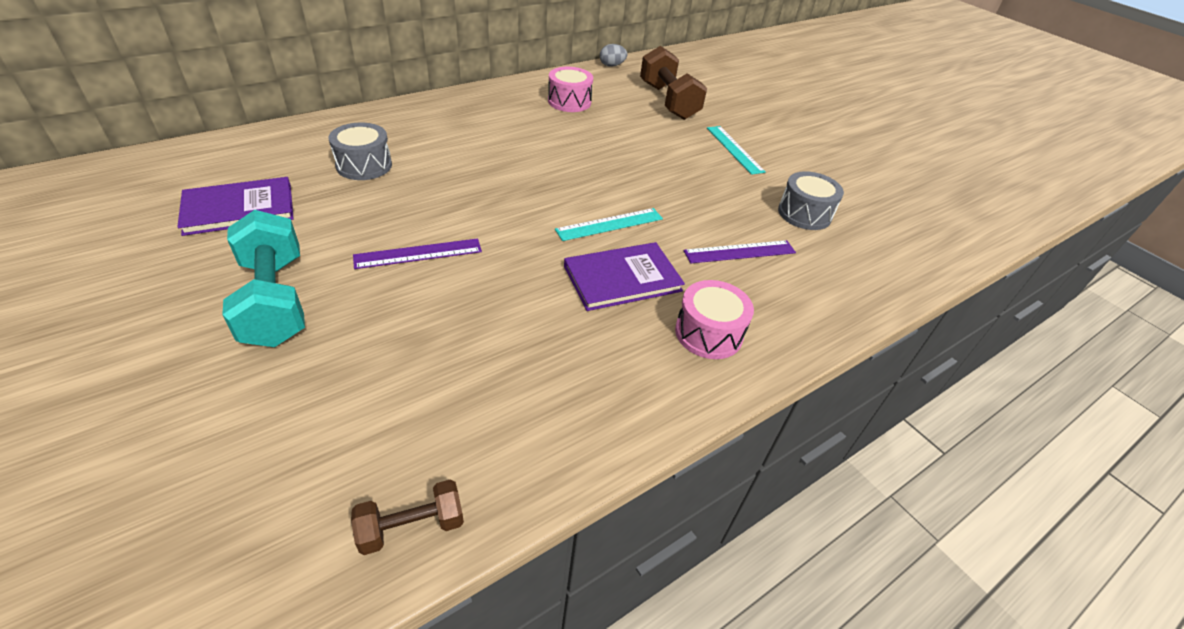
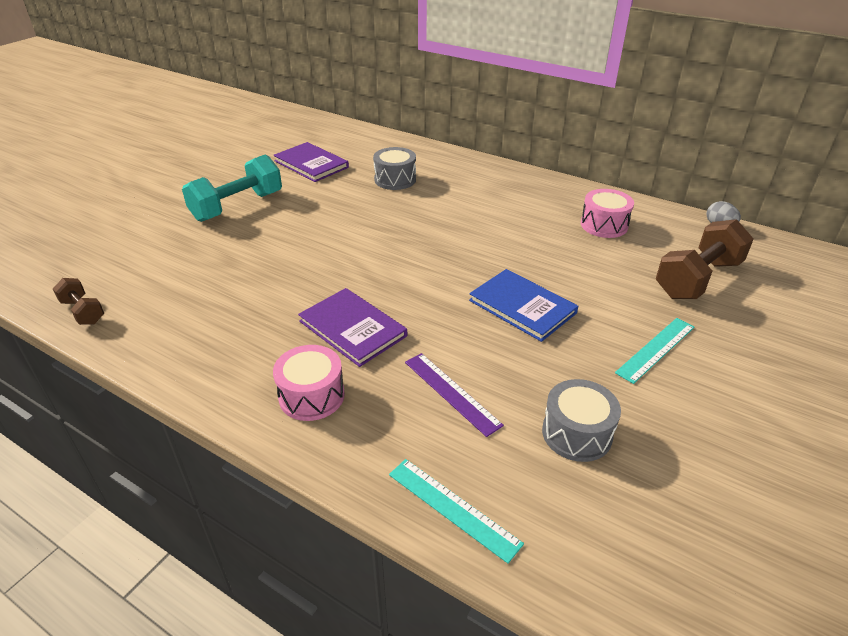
camera: 70 degrees right, 5 degrees down
purple ruler [353,238,482,269] -> none
turquoise ruler [555,208,663,241] -> turquoise ruler moved to [389,459,524,564]
none -> blue book [469,269,578,342]

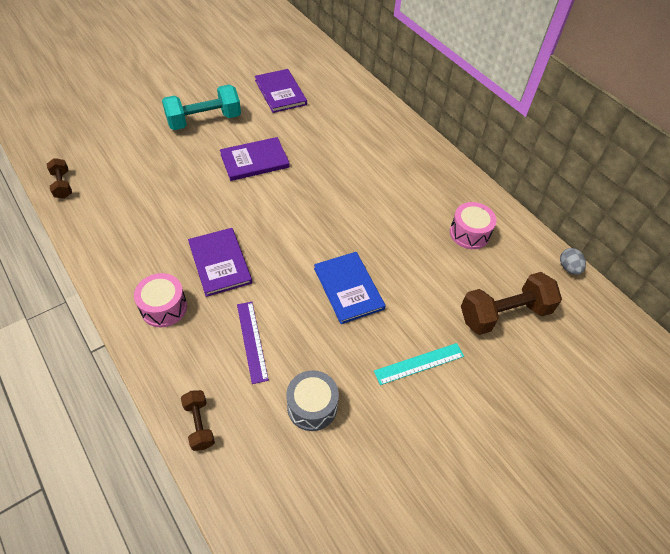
camera: 20 degrees right, 15 degrees up
grey drum [373,147,416,190] -> none
turquoise ruler [389,459,524,564] -> brown dumbbell [181,390,215,451]
none -> purple book [220,137,290,181]

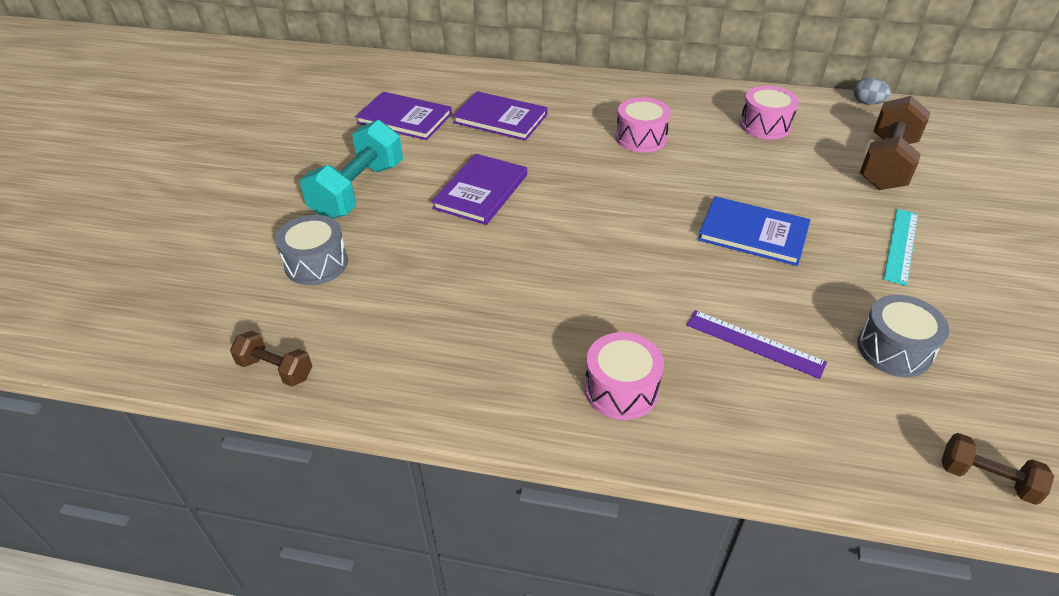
camera: 40 degrees left, 10 degrees down
brown dumbbell [181,390,215,451] -> brown dumbbell moved to [942,433,1054,505]
purple book [188,228,252,297] -> purple book moved to [453,91,547,141]
none -> grey drum [275,215,348,285]
none -> pink drum [616,97,671,153]

